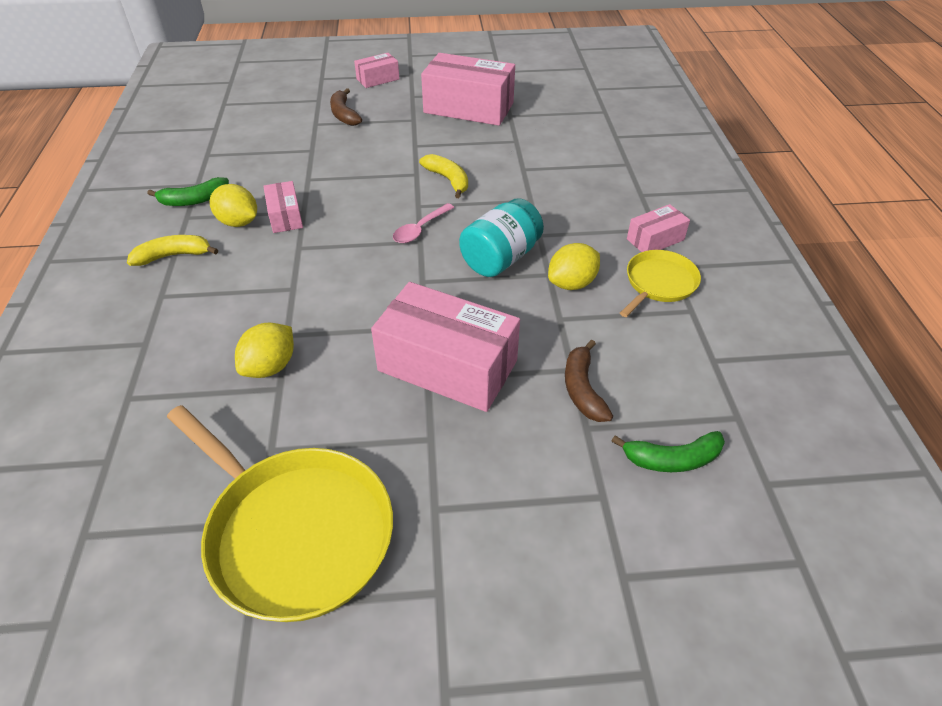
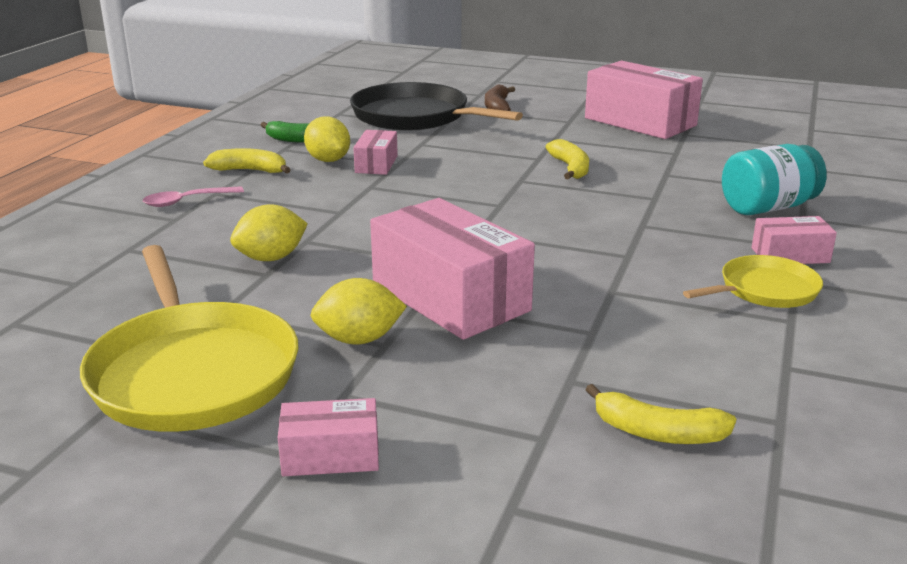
camera: 25 degrees right, 20 degrees down
pink box [354,53,399,88] -> pink box moved to [278,398,379,476]
pink spoon [393,203,454,243] -> pink spoon moved to [143,186,244,207]
turquoise jar [459,198,544,277] -> turquoise jar moved to [722,144,827,215]
yellow lemon [548,243,600,290] -> yellow lemon moved to [310,278,407,345]
brown banana [565,340,613,422] -> none
green banana [612,431,725,472] -> yellow banana [585,384,736,444]
none -> black pan [350,82,523,131]

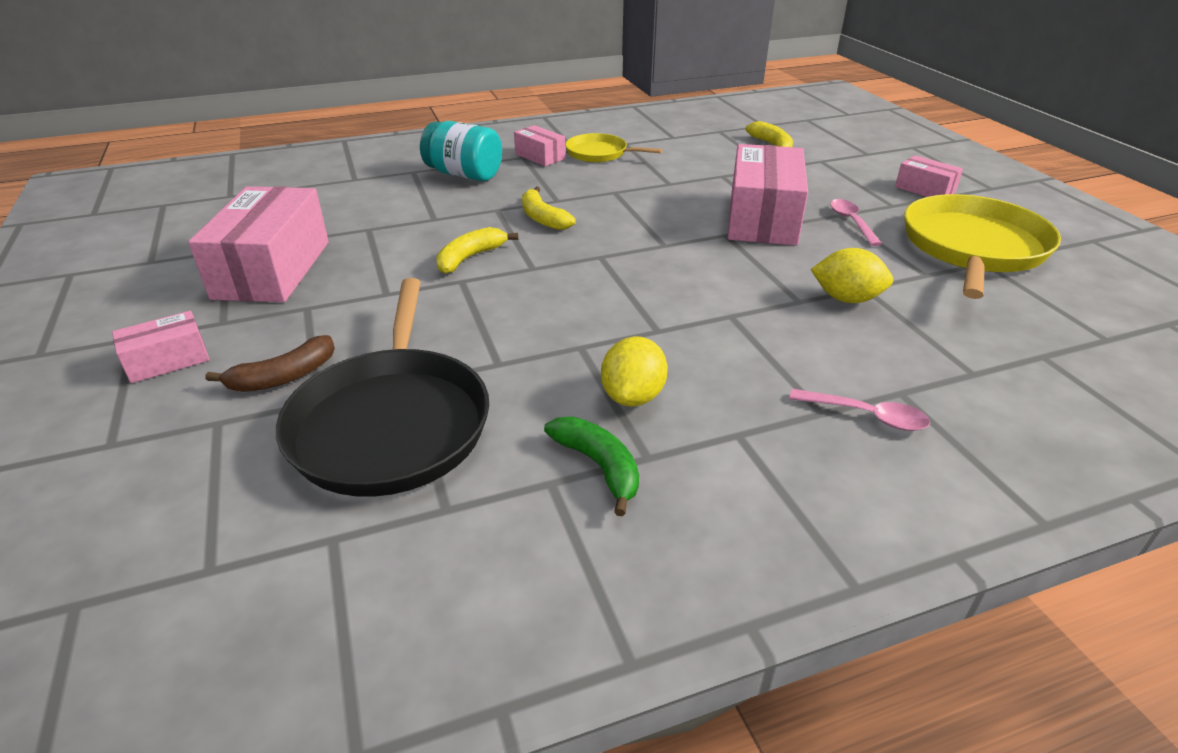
camera: 130 degrees left, 10 degrees up
yellow banana [203,148,291,173] -> yellow banana moved to [522,187,576,230]
yellow lemon [310,278,407,345] -> pink spoon [830,199,882,246]
pink box [353,130,398,175] -> pink box moved to [112,311,210,383]

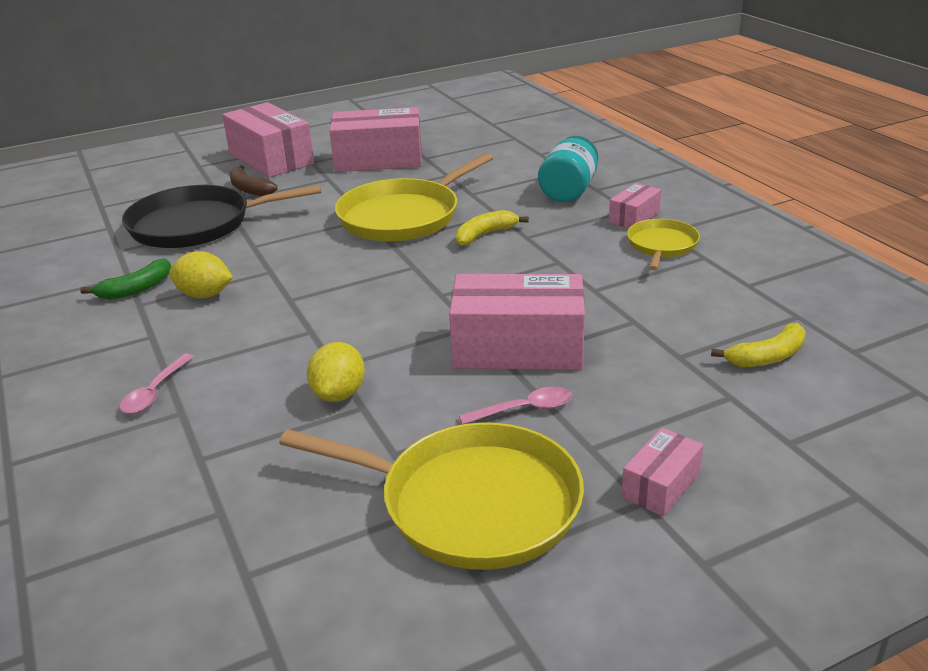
camera: 85 degrees right, 5 degrees down
pink box [112,311,210,383] -> pink box [222,102,314,178], size x2.02
yellow banana [436,227,518,274] -> yellow pan [335,153,493,242]

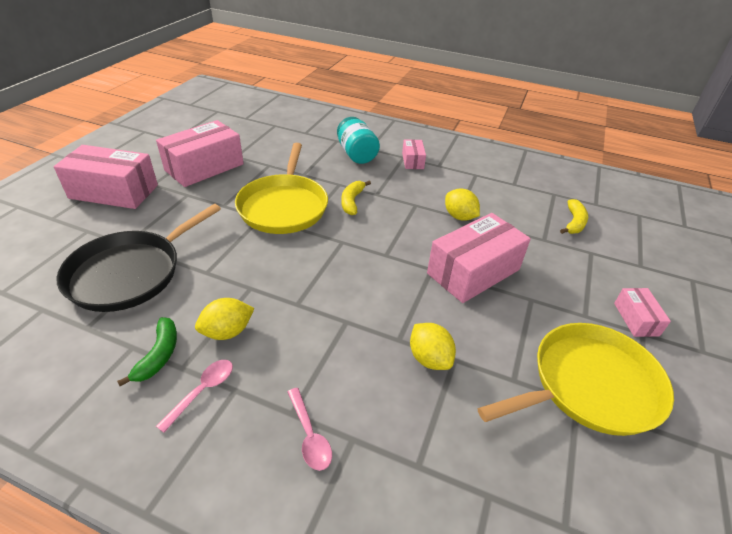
camera: 45 degrees left, 10 degrees up
brown banana [230,165,278,196] -> none
pink spoon [459,386,572,424] -> pink spoon moved to [156,360,233,433]
yellow pan [627,219,700,270] -> none
none -> yellow lemon [445,188,480,221]

